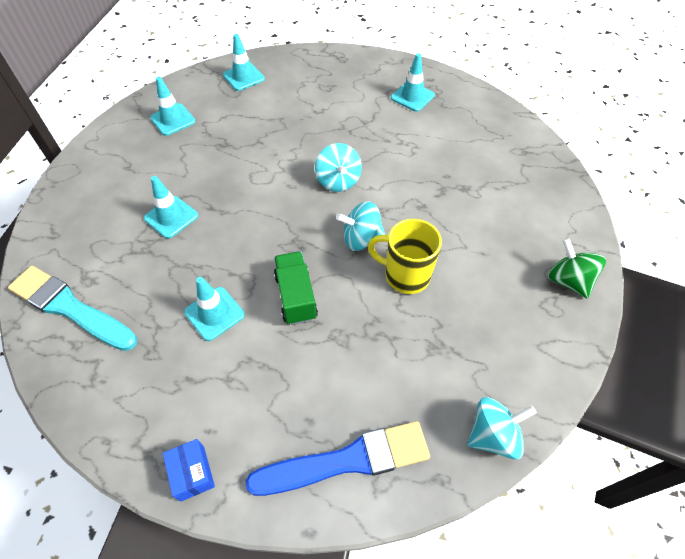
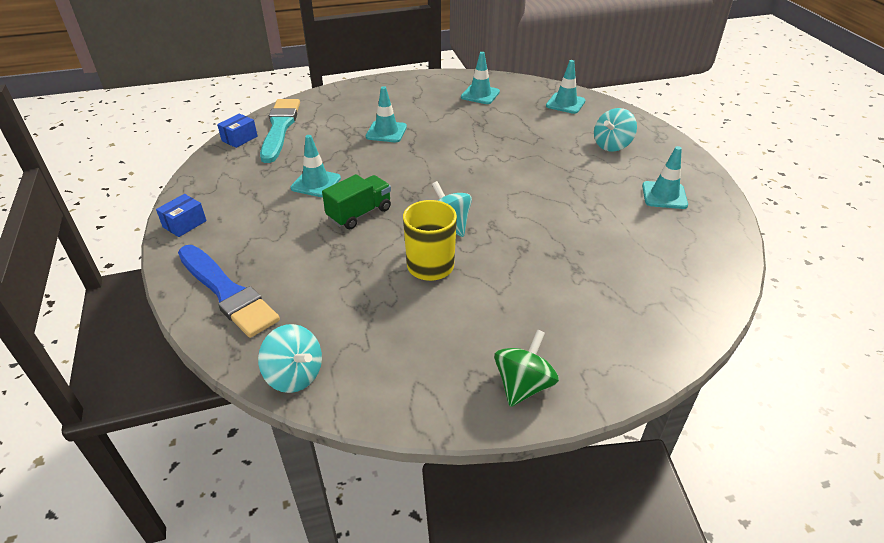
camera: 60 degrees right, 15 degrees down
turquoise spinning top [315,143,362,192] -> turquoise spinning top moved to [594,108,637,152]
none -> blue box [217,113,258,148]

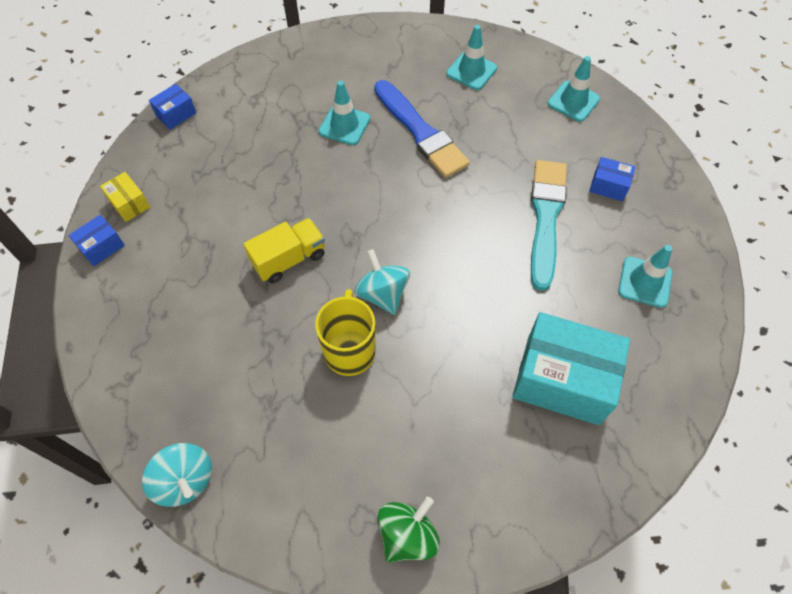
camera: 10 degrees right, 20 degrees up
blue brush [178,245,280,338] -> blue brush moved to [374,80,470,178]
turquoise brush [260,99,300,163] -> turquoise brush moved to [531,160,567,291]
turquoise traffic cone [291,135,341,197] -> none
green truck [322,174,391,229] -> yellow truck [243,218,325,284]
turquoise spinning top [594,108,637,152] -> blue box [589,157,636,201]
none -> yellow box [100,172,150,222]
none -> turquoise box [512,312,630,425]

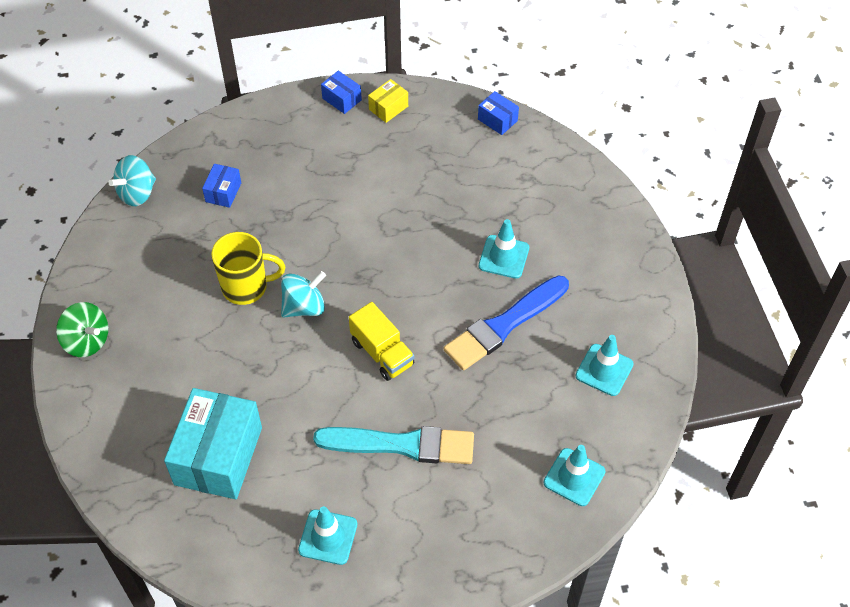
camera: 85 degrees right, 5 degrees down
yellow truck [243,218,325,284] -> yellow truck moved to [349,302,414,381]
blue box [589,157,636,201] -> blue box moved to [202,164,241,208]

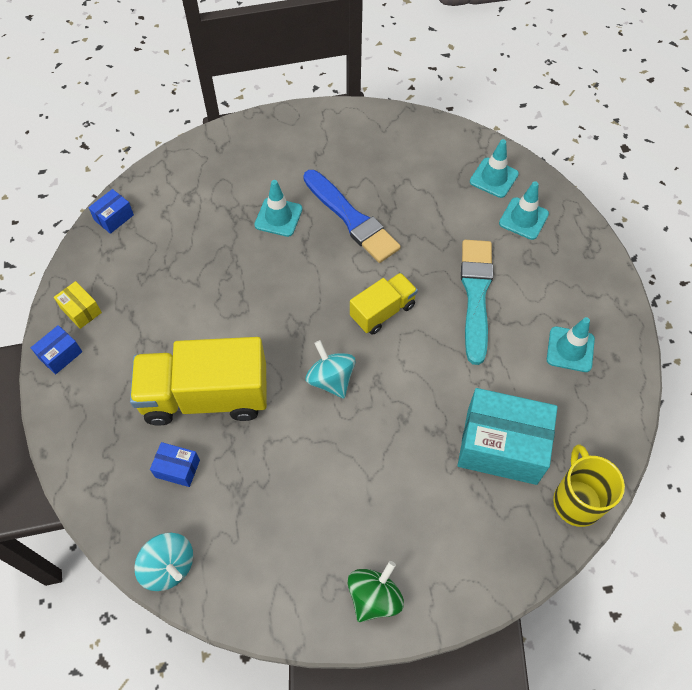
camera: 90 degrees left, 5 degrees up
yellow mug [211,232,285,305] -> yellow mug moved to [553,444,625,527]
turquoise traffic cone [575,335,634,396] -> turquoise traffic cone moved to [499,181,549,240]
none -> yellow truck [130,337,267,425]

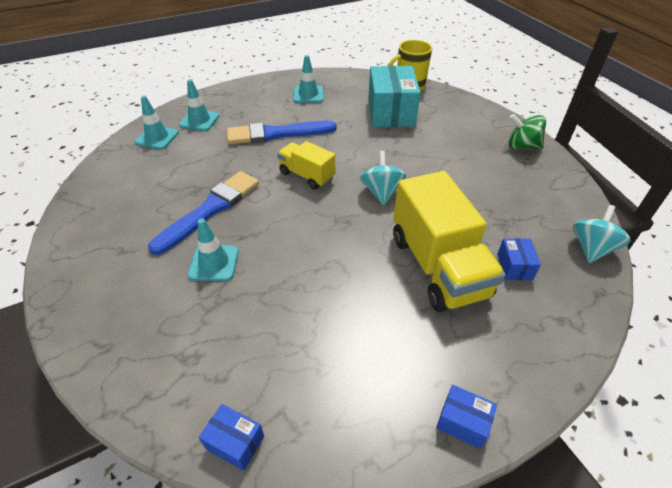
camera: 105 degrees left, 15 degrees down
yellow box [54,281,102,329] -> none
turquoise spinning top [306,340,356,399] -> turquoise spinning top turned 135 degrees clockwise [360,151,406,205]
turquoise brush [461,240,493,365] -> blue brush [227,121,336,144]

